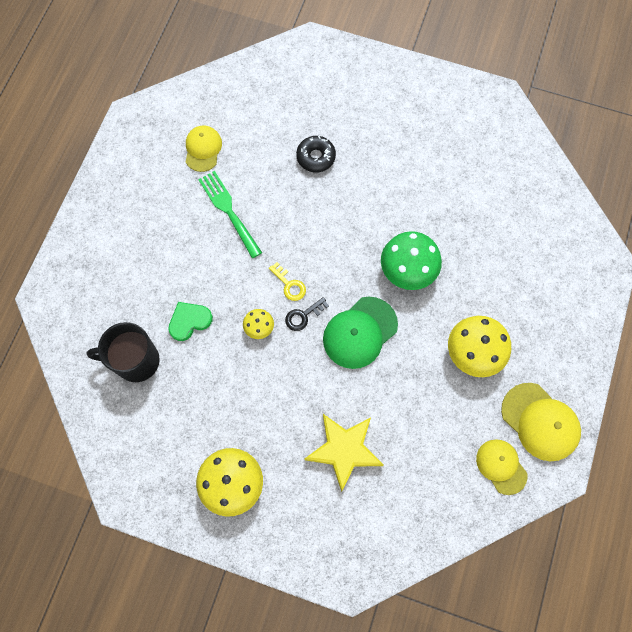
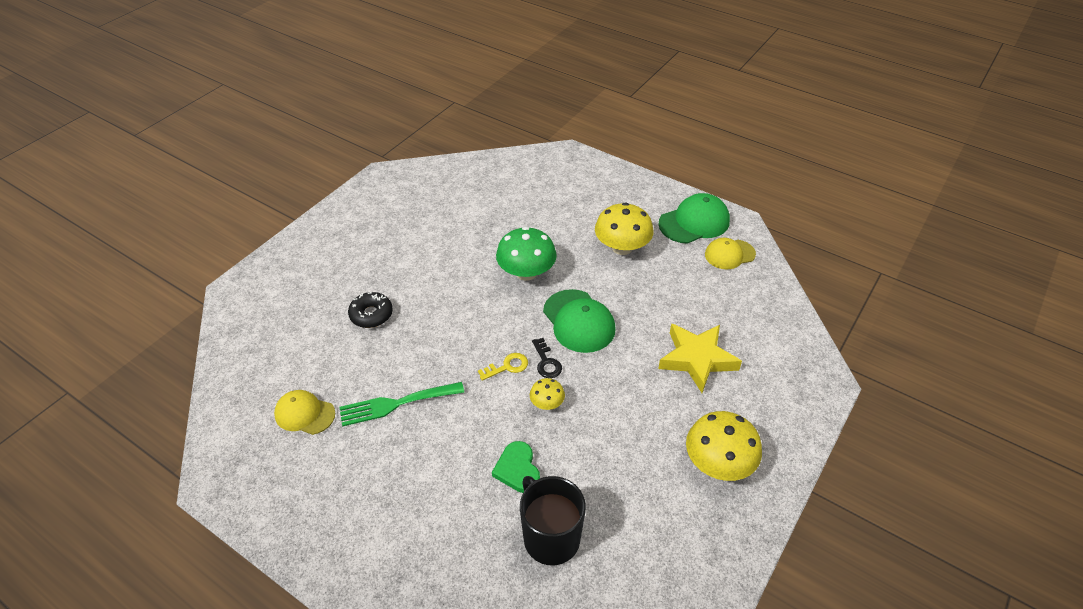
camera: 75 degrees left, 25 degrees down
black mug [86,322,160,382] -> black mug turned 135 degrees clockwise [520,476,586,565]
yellow cap [501,383,581,461] -> green cap [658,193,730,244]

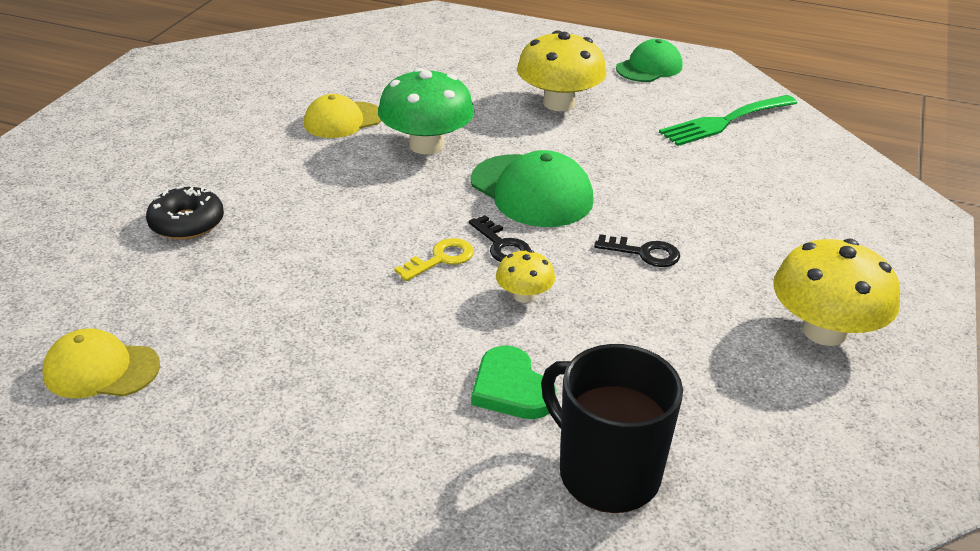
camera: 15 degrees left, 10 degrees down
green fork [340,382,464,427] -> green fork moved to [659,95,797,146]
green cap [658,193,730,244] -> green cap [616,39,682,82], size x0.66
yellow star [658,324,742,393] -> none
yellow cap [705,238,756,269] -> yellow cap moved to [304,94,381,138]
none -> black key [594,234,680,267]

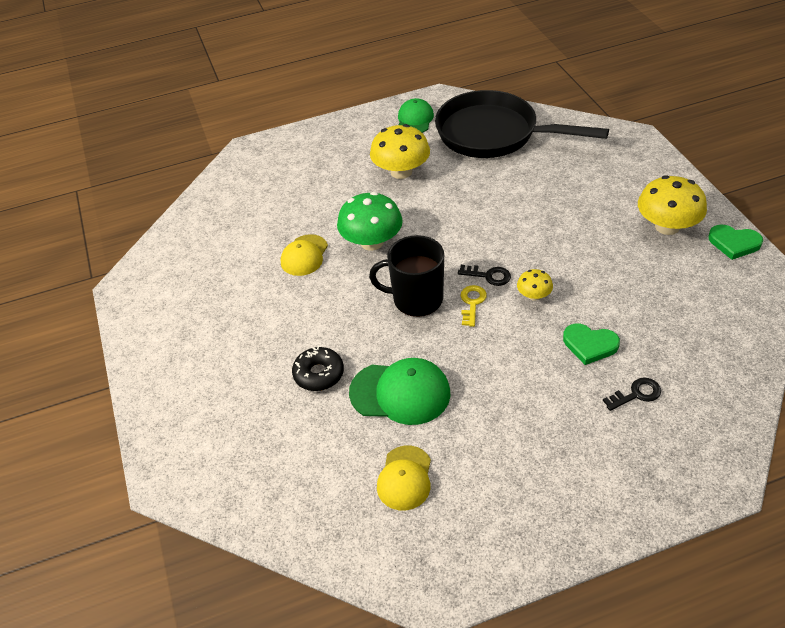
camera: 35 degrees left, 10 degrees up
yellow cap [43,328,160,398] -> yellow cap turned 45 degrees counterclockwise [377,446,431,511]
green cap [471,150,594,227] -> green cap moved to [349,358,450,425]
black mug [541,344,683,513] -> black mug moved to [369,235,444,317]
black key [594,234,680,267] -> black key moved to [603,378,661,411]
green fork [659,95,797,146] -> black pan [435,90,609,158]
none -> green heart [708,225,763,260]

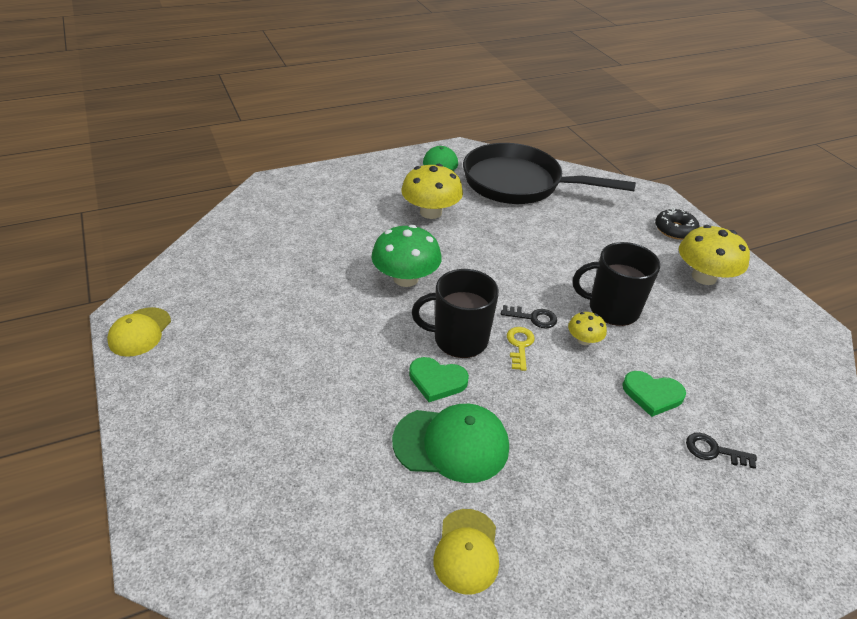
camera: 10 degrees left, 5 degrees down
yellow cap [281,234,328,276] -> yellow cap moved to [107,307,171,357]
black donut [292,346,344,391] -> black donut moved to [655,208,700,240]
black key [603,378,661,411] -> black key turned 135 degrees counterclockwise [686,433,757,469]
green heart [708,225,763,260] -> green heart moved to [409,357,469,402]
none -> black mug [573,242,660,326]

